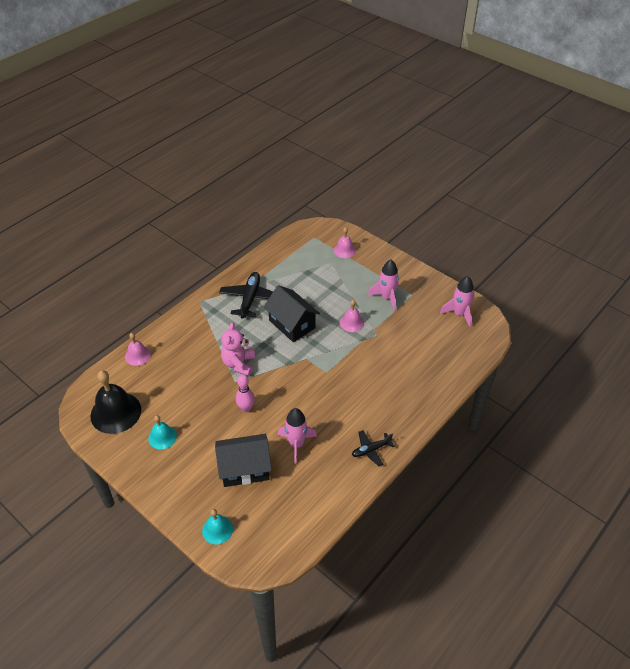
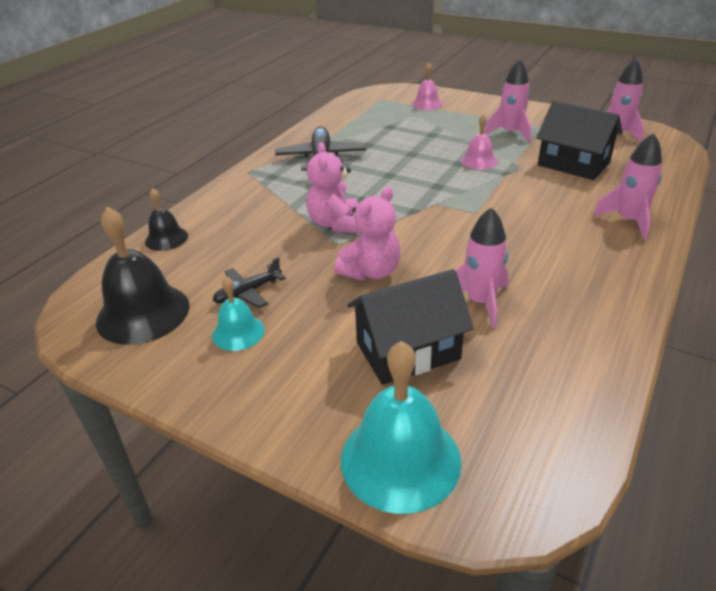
camera: 10 degrees left, 10 degrees down
pink bell [125,333,151,366] -> black bell [145,188,188,251]
turquoise bell [202,509,233,544] -> turquoise bell [341,341,461,514], size x1.83
pink bowling pin [236,375,255,412] -> pink teddy bear [334,187,401,280]
black house [264,285,320,342] -> black house moved to [536,101,623,180]
black plane [352,430,395,467] -> black plane moved to [213,257,286,308]
none -> pink rocket [593,133,662,240]

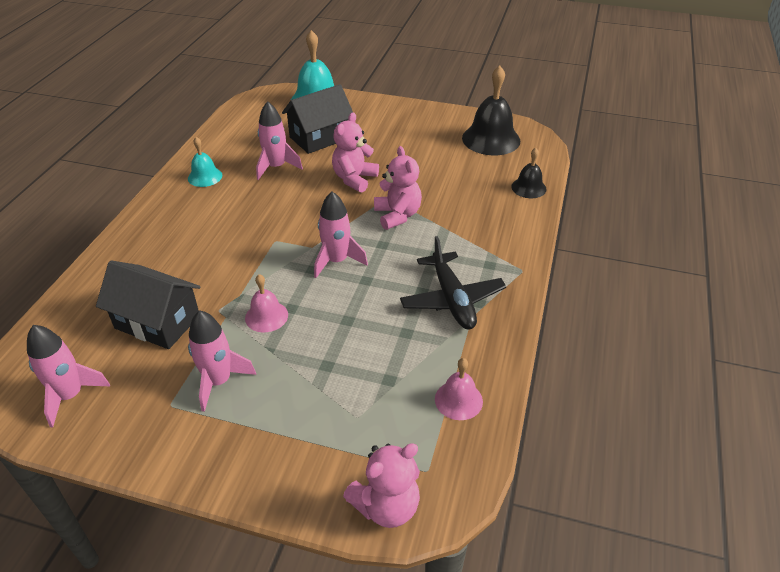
camera: 165 degrees right, 5 degrees up
turquoise bell [212,276,265,351] -> turquoise bell moved to [188,137,222,187]
black plane [213,257,286,308] -> none
pink bell [412,62,442,110] -> pink bell moved to [435,358,483,420]
pink rocket [593,133,662,240] -> pink rocket moved to [314,192,368,278]
none -> pink teddy bear [343,443,420,528]

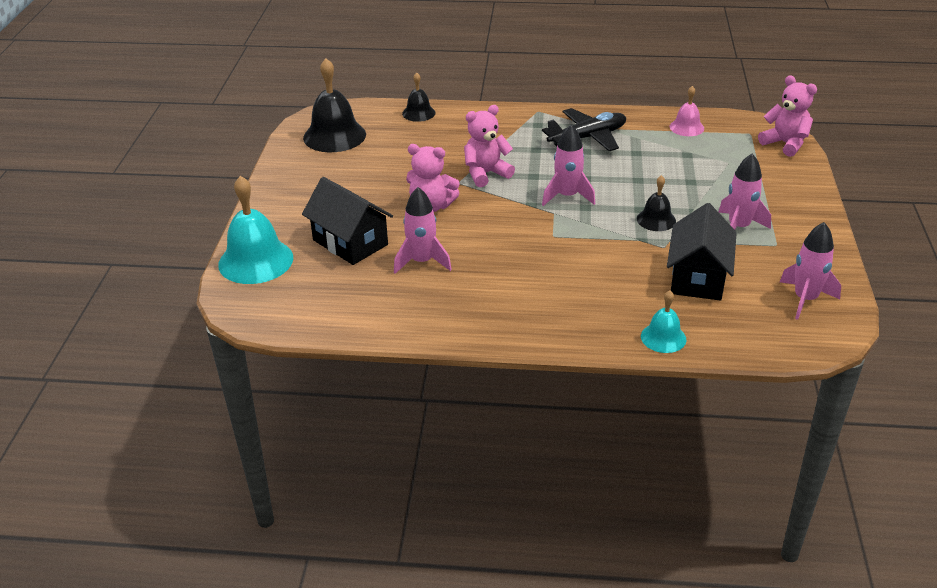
camera: 100 degrees left, 5 degrees down
turquoise bell [188,137,222,187] -> turquoise bell moved to [641,290,686,353]
pink bell [245,274,288,332] -> black bell [637,175,676,231]

